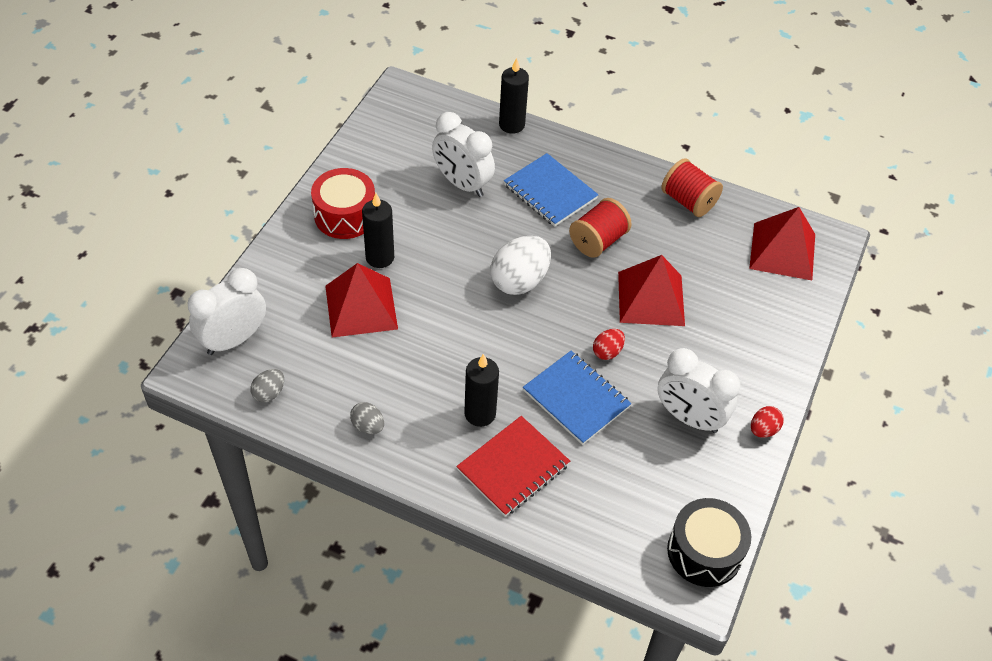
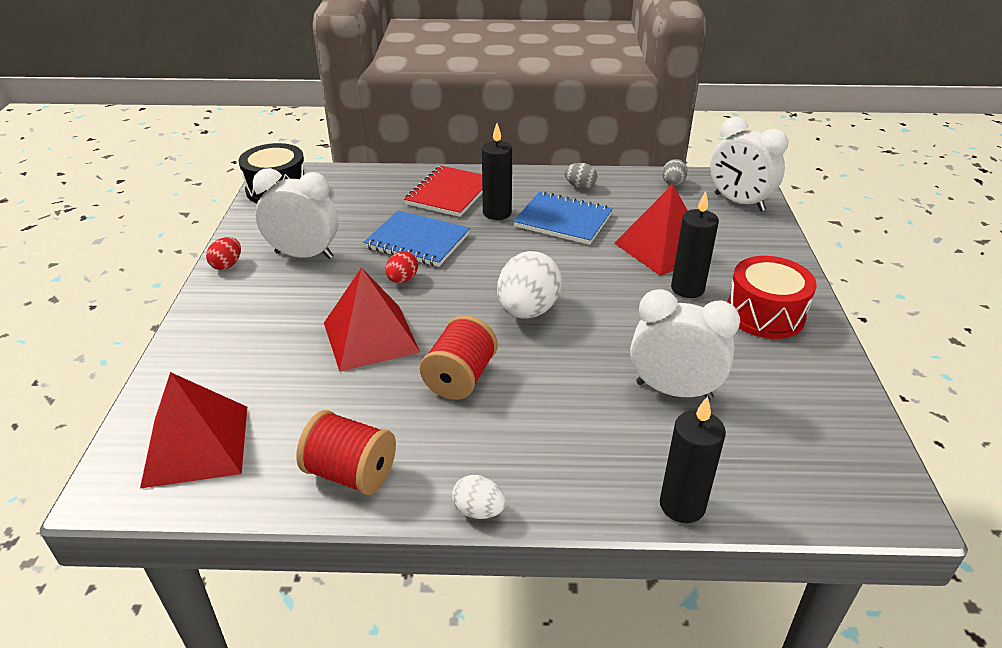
camera: 160 degrees right, 15 degrees down
white clock [188,268,266,355] -> white clock turned 105 degrees clockwise [710,117,788,211]
blue notebook [504,153,599,227] -> blue notebook moved to [513,191,613,245]
none -> white egg [452,475,506,519]

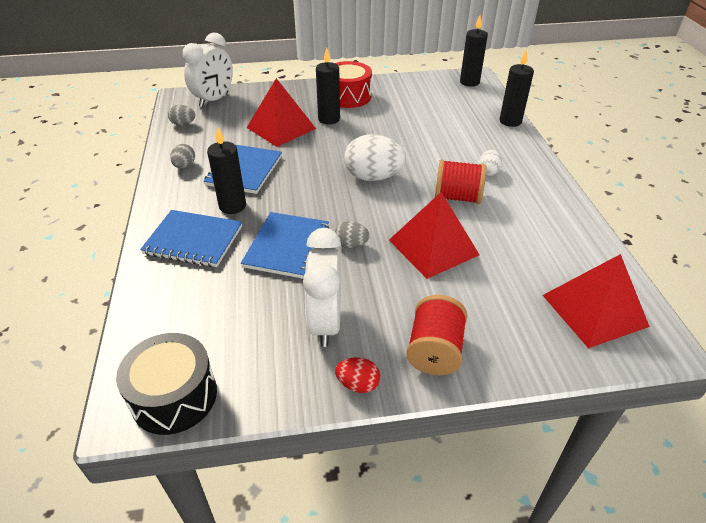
camera: 100 degrees left, 5 degrees up
red spool [296,410,396,495] -> red spool moved to [406,295,467,375]
red egg [386,251,418,283] -> grey egg [334,221,370,248]
red notebook [404,166,482,217] -> blue notebook [140,210,242,267]
white egg [452,475,506,519] -> white egg moved to [478,150,502,176]
white clock [630,289,740,400] -> none
none -> black candle [460,15,488,87]

